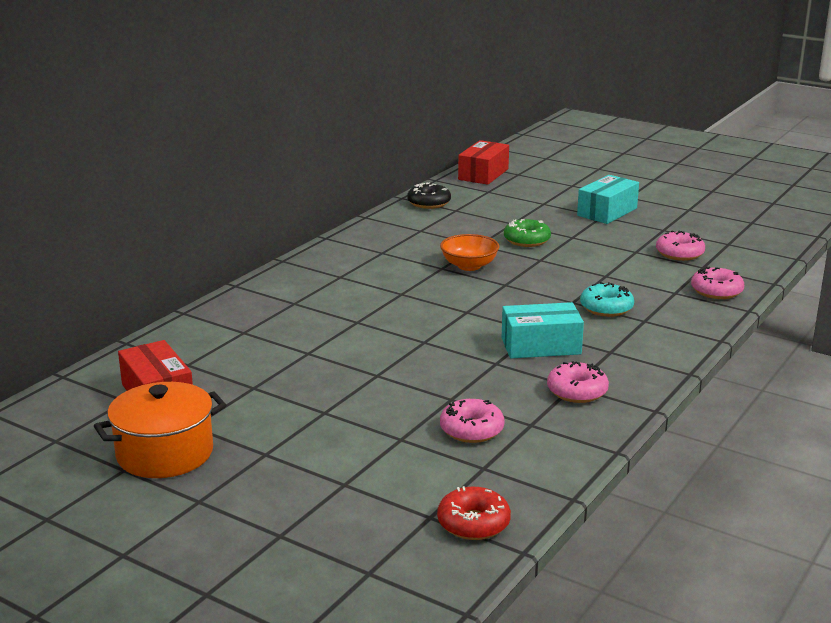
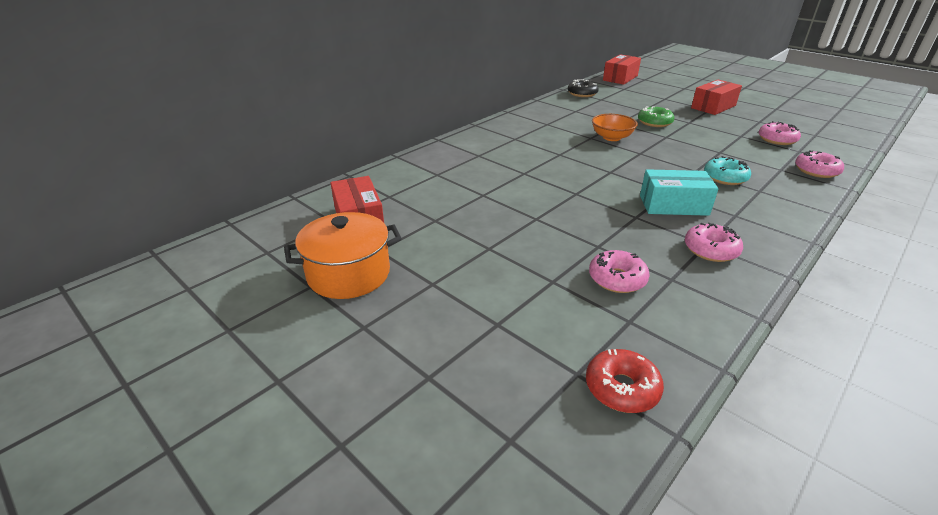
camera: 10 degrees right, 10 degrees up
turquoise box [577,175,639,224] -> red box [691,79,742,115]

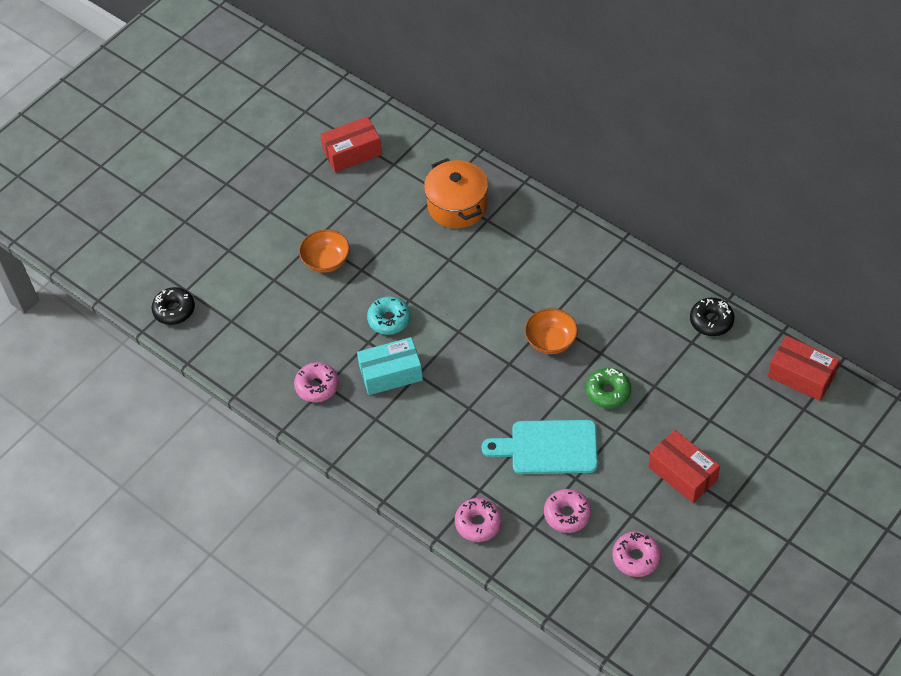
camera: 90 degrees right, 20 degrees up
orange pot [284,212,402,299] -> orange pot moved to [424,158,488,228]
red donut [586,349,664,413] -> black donut [151,287,195,325]
pink donut [589,250,650,293] -> pink donut moved to [612,531,661,577]
turquoise box [640,169,719,216] -> turquoise box turned 75 degrees clockwise [357,337,423,395]
turquoise donut [704,156,751,185] -> turquoise donut moved to [367,296,411,335]
none -> orange bowl [299,229,350,273]
none -> turquoise cutting board [482,420,598,474]

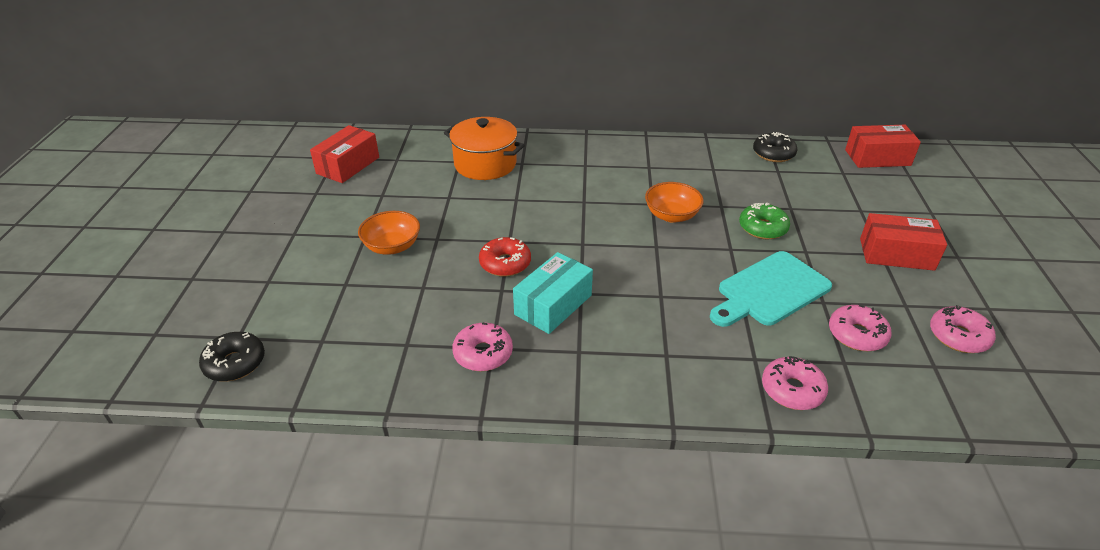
camera: 40 degrees left, 15 degrees down
turquoise donut [367,296,411,335] -> red donut [479,237,531,277]

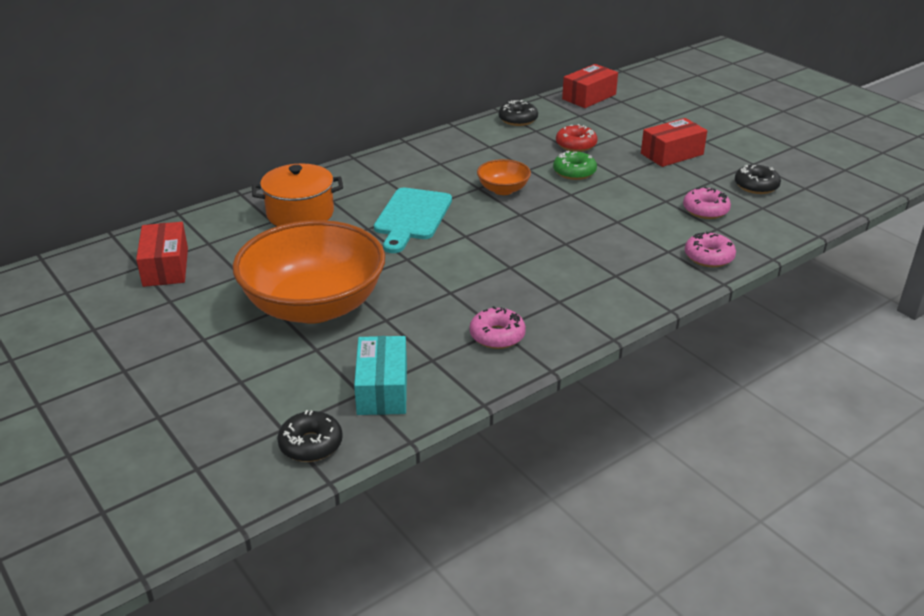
camera: 40 degrees left, 5 degrees down
orange bowl [358,211,420,255] -> orange bowl [233,220,385,324], size x2.30
red donut [479,237,531,277] -> red donut moved to [556,124,598,152]
turquoise box [513,252,593,334] -> turquoise box moved to [354,336,407,415]
turquoise cutting board [710,251,832,327] -> turquoise cutting board moved to [374,188,452,253]
pink donut [930,305,996,353] -> black donut [735,165,781,194]

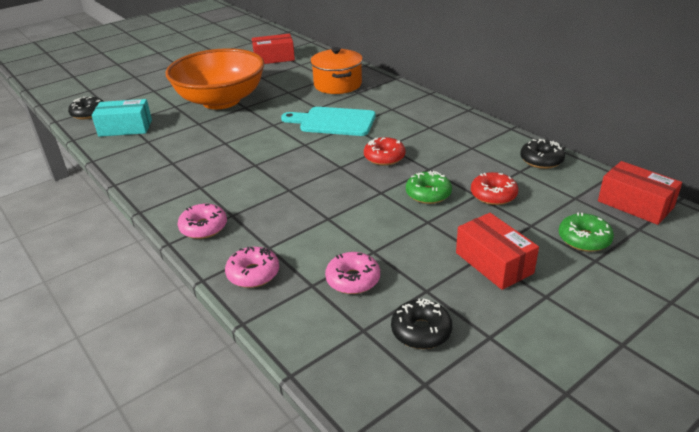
camera: 90 degrees right, 0 degrees up
pink donut [470,306,526,349] -> pink donut moved to [178,204,227,239]
orange bowl [477,159,531,195] -> red donut [364,137,405,165]
none -> green donut [559,212,614,252]

